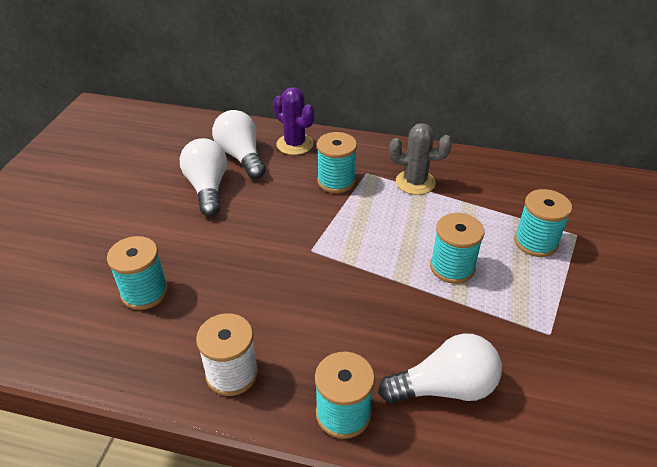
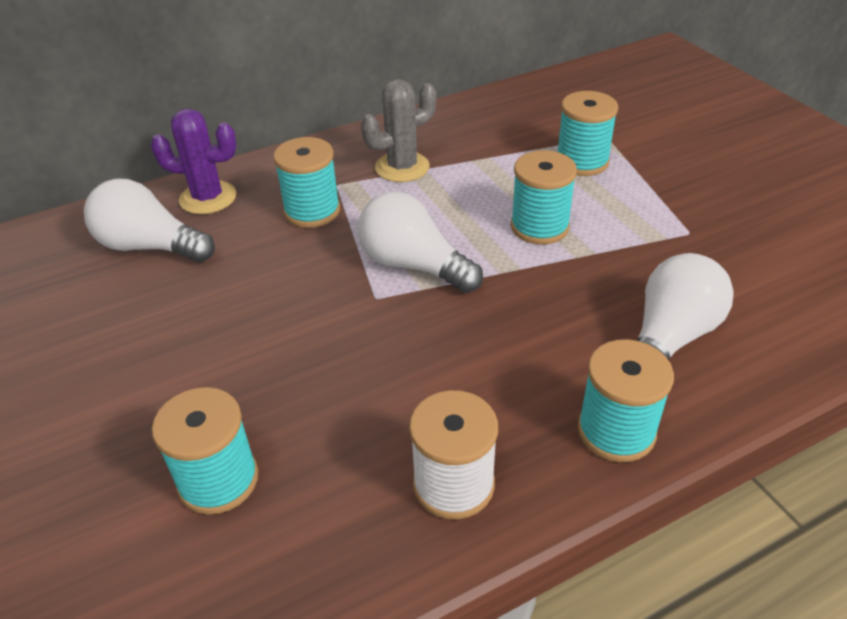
camera: 40 degrees left, 0 degrees up
white light bulb [180,138,227,216] -> white light bulb moved to [358,192,483,293]

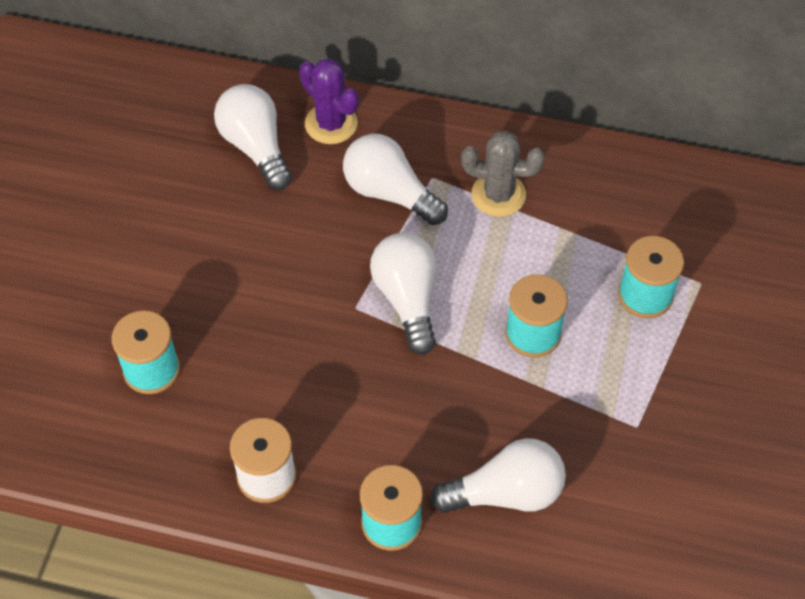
camera: 40 degrees right, 15 degrees up
turquoise spool [273,137,340,228] -> white light bulb [343,134,448,225]

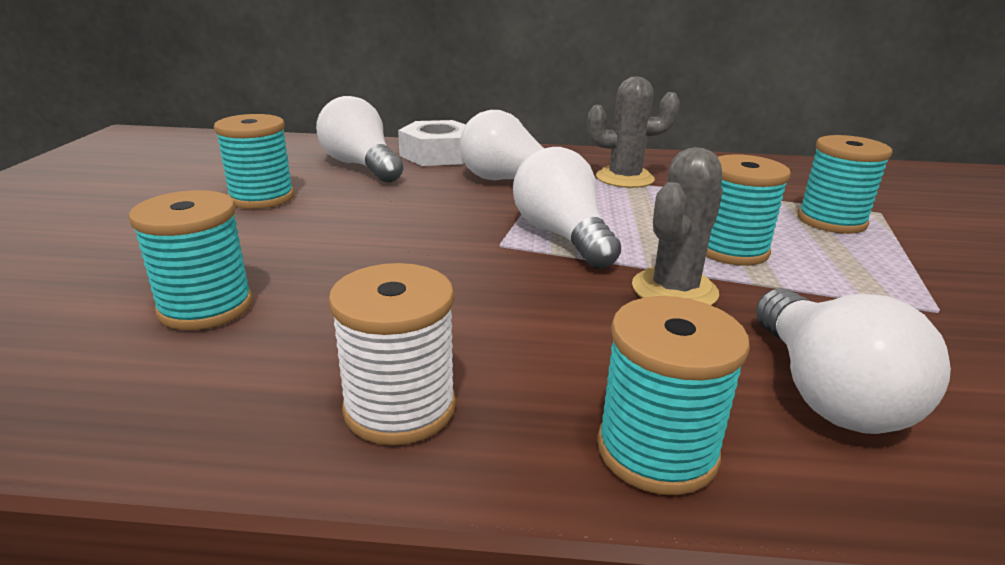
camera: 10 degrees left, 30 degrees down
purple cactus [299,58,359,144] -> white nut [398,120,466,166]
white light bulb [430,438,566,513] -> white light bulb turned 105 degrees clockwise [756,288,951,434]
none -> turquoise spool [214,114,294,209]
none -> grey cactus [632,147,723,305]

